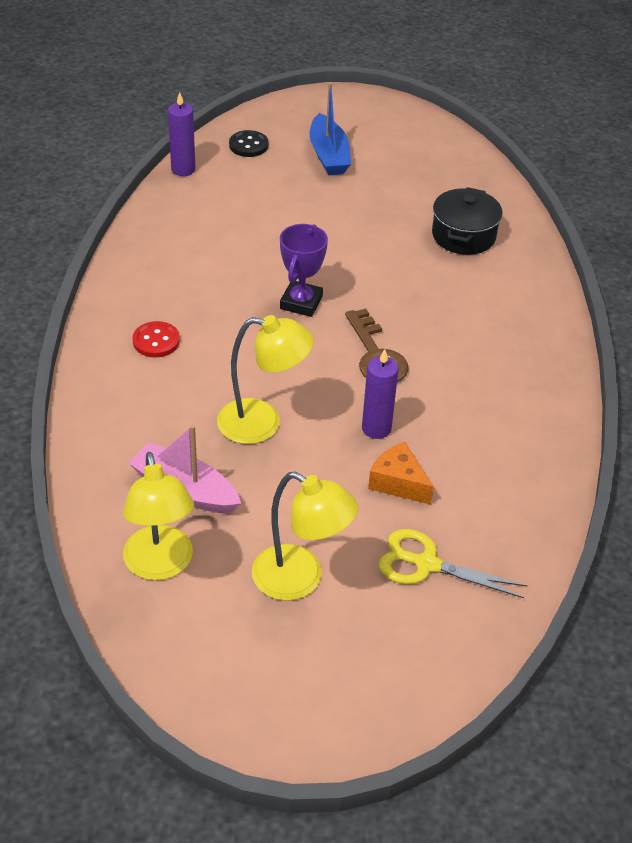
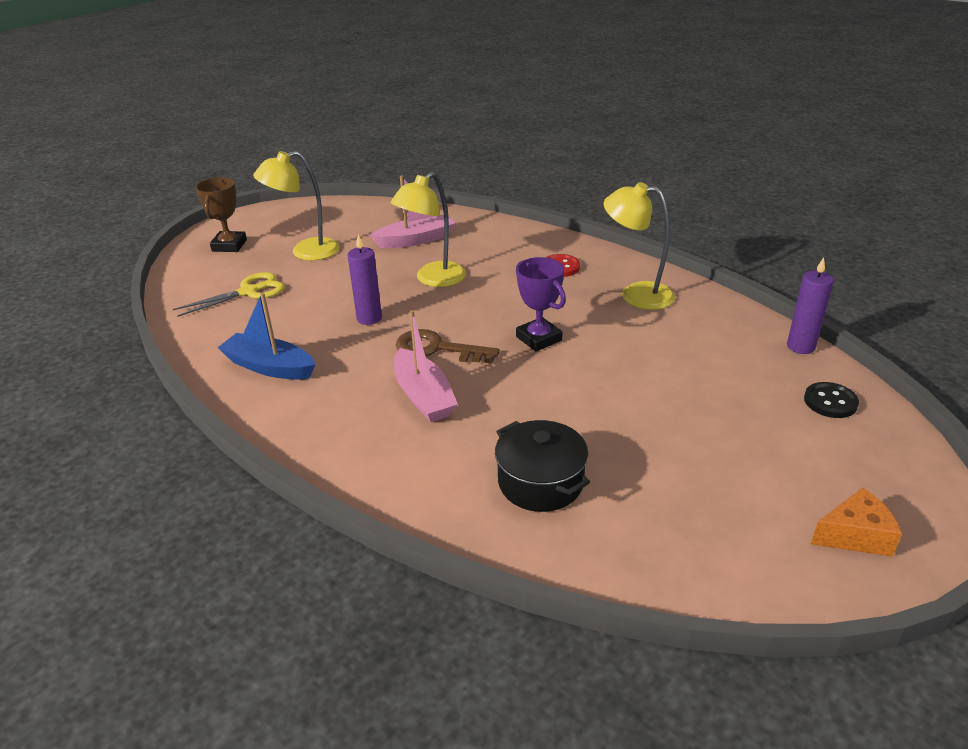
camera: 130 degrees right, 10 degrees down
yellow lamp [123,452,194,580] -> yellow lamp moved to [604,182,675,310]
blue boat [309,82,351,175] -> blue boat moved to [217,292,316,380]
orange cheese [368,442,434,504] -> orange cheese moved to [811,488,902,557]
none -> brown trophy [195,177,247,252]
none -> pink boat [394,310,458,422]

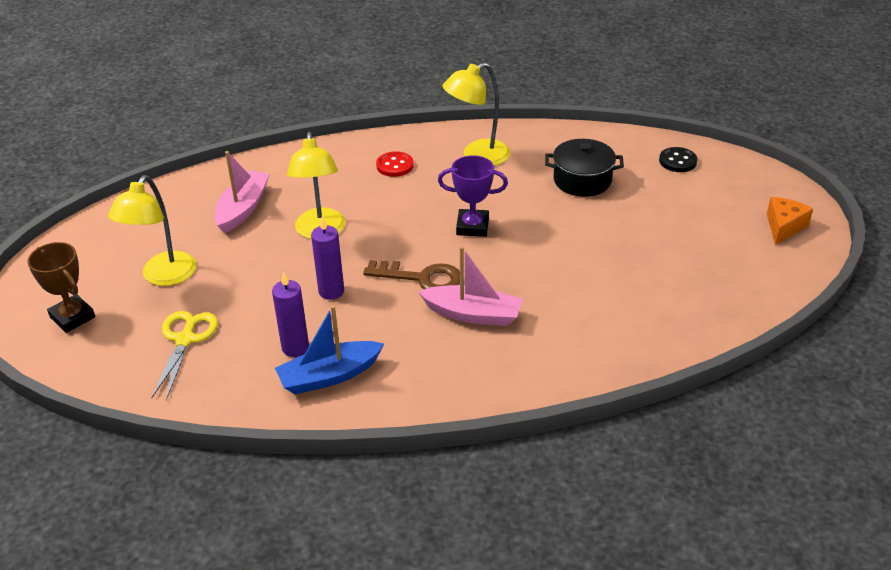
camera: 50 degrees left, 5 degrees up
brown key [396,329,500,364] -> brown key turned 135 degrees counterclockwise [363,260,460,289]
black pot [495,420,590,512] -> black pot moved to [545,139,624,197]
purple candle [787,257,834,354] -> purple candle moved to [272,272,309,357]

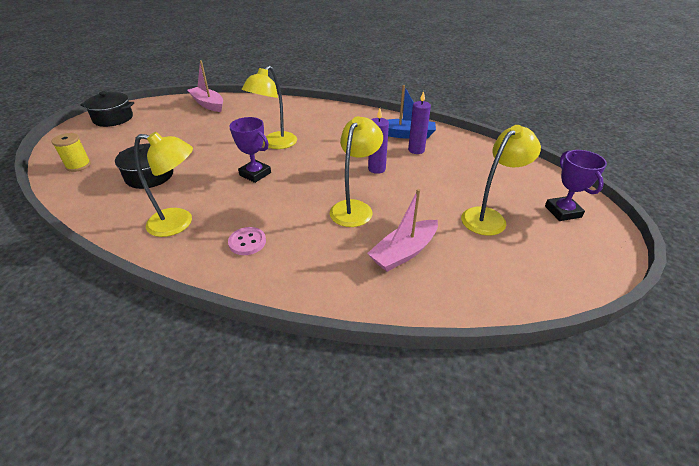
camera: 150 degrees left, 0 degrees up
brown trophy [27,242,95,333] -> purple trophy [545,150,607,221]
yellow scissors [151,311,218,400] -> none
brown key [363,260,460,289] -> none
red button [376,151,414,177] -> pink button [228,227,266,255]
pink boat [418,246,523,326] -> pink boat moved to [188,60,223,112]
black button [659,147,698,172] -> yellow spool [51,133,91,172]
orange cheese [767,197,813,245] -> black pot [80,91,134,127]
none -> yellow lamp [242,66,297,149]

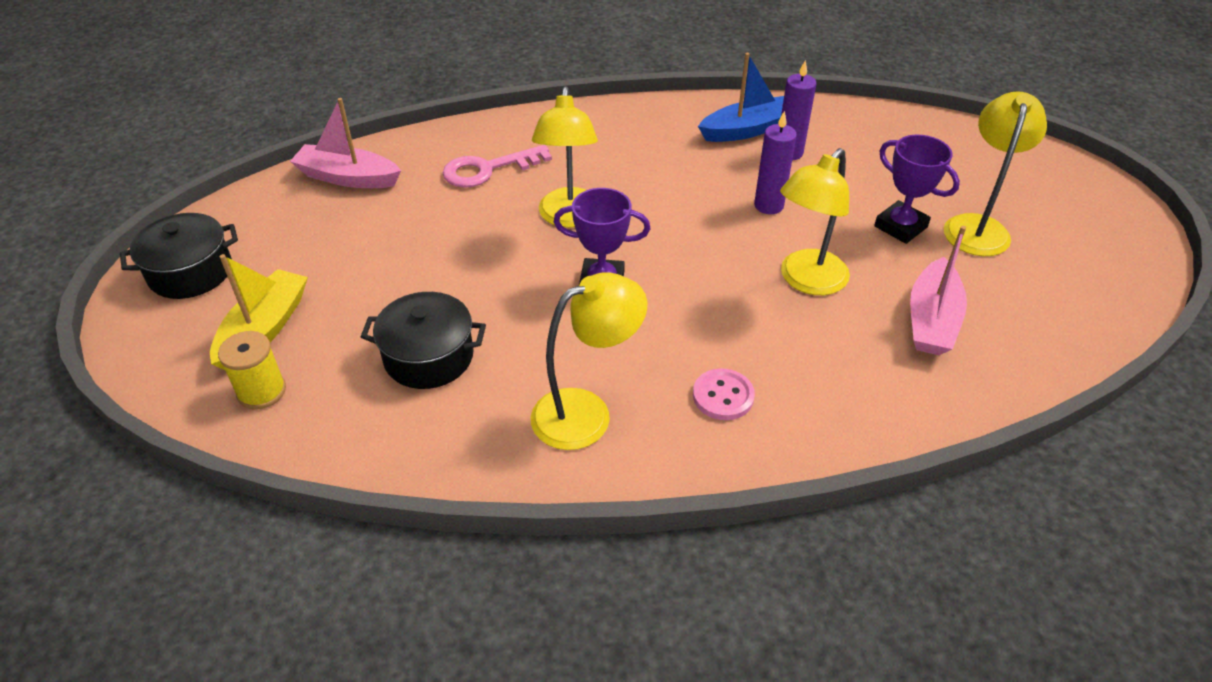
camera: 30 degrees left, 5 degrees up
yellow lamp [330,116,383,227] -> yellow lamp turned 135 degrees counterclockwise [780,148,850,295]
purple trophy [545,150,607,221] -> purple trophy moved to [874,135,960,244]
none -> yellow boat [210,254,308,370]
none -> pink key [443,145,552,188]

